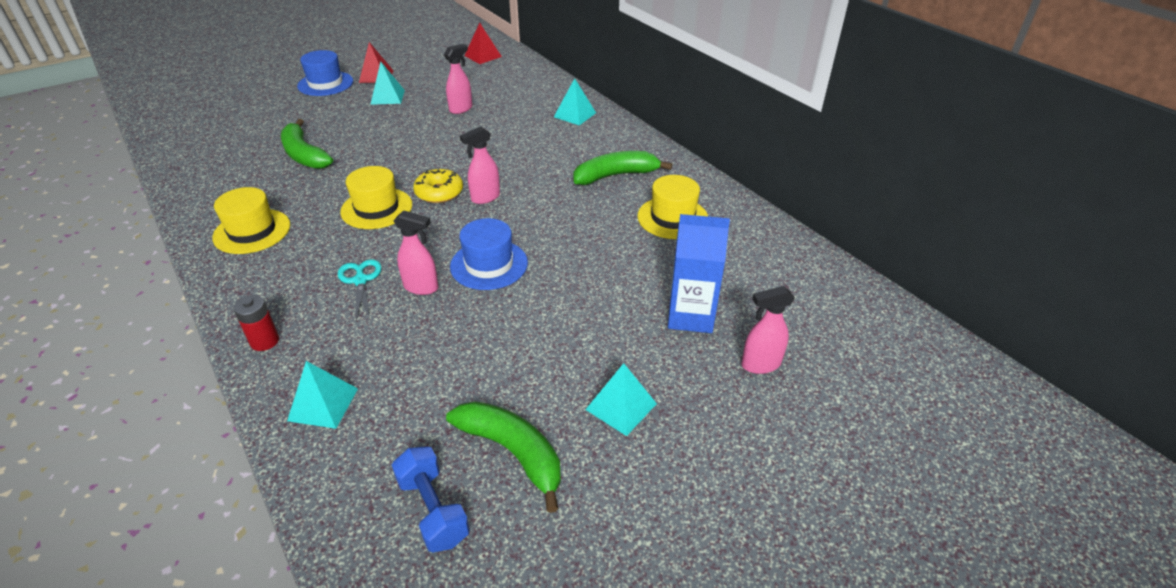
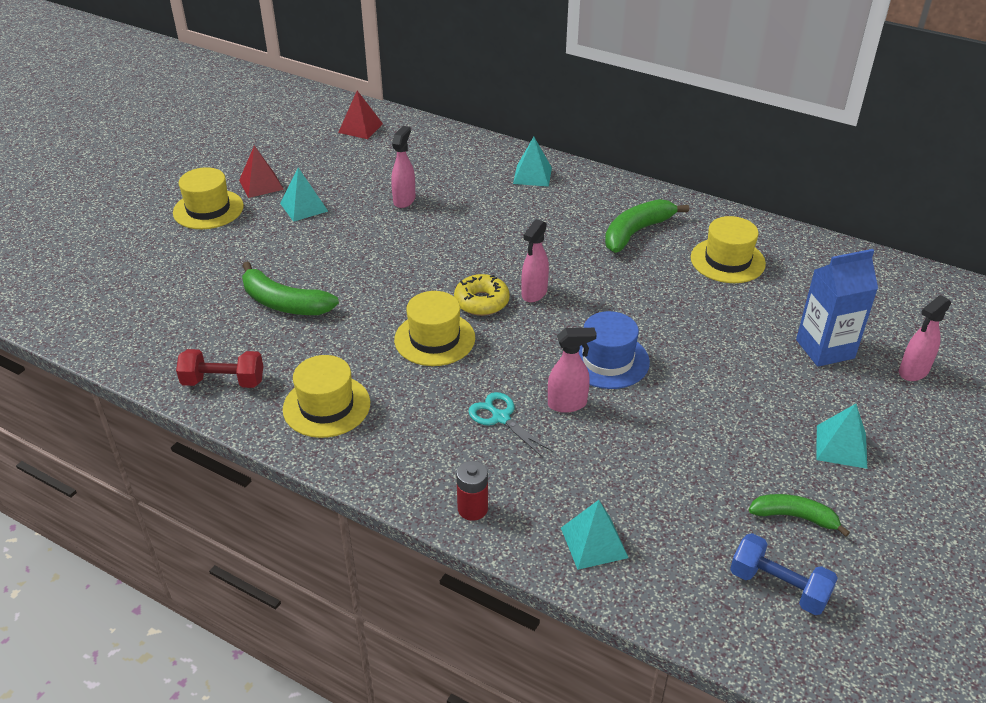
camera: 25 degrees left, 0 degrees up
blue hat [297,50,353,96] -> yellow hat [173,167,244,229]
green banana [446,401,561,513] -> green banana [749,494,850,537], size x0.64
none -> red dumbbell [176,349,263,388]

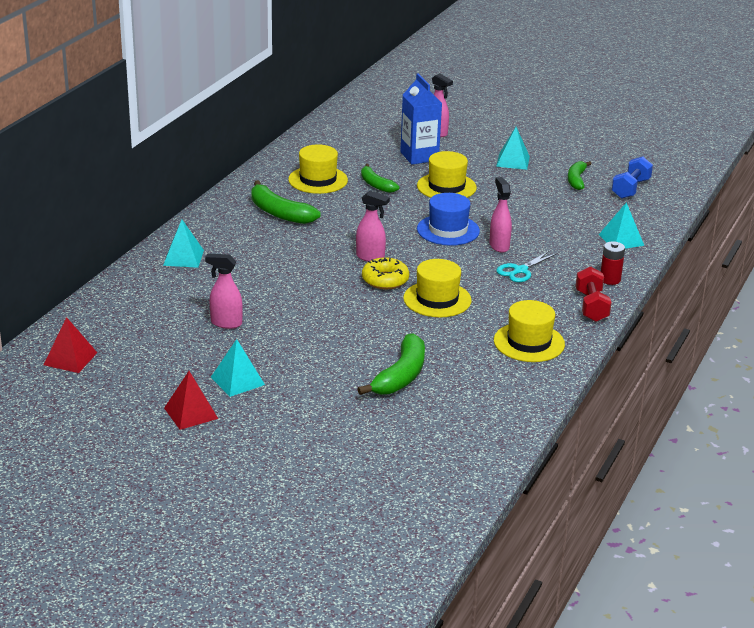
camera: 95 degrees left, 10 degrees down
yellow hat [173,167,244,229] -> yellow hat moved to [417,151,477,198]
red dumbbell [176,349,263,388] -> red dumbbell moved to [576,266,612,322]
none -> green banana [361,164,400,193]

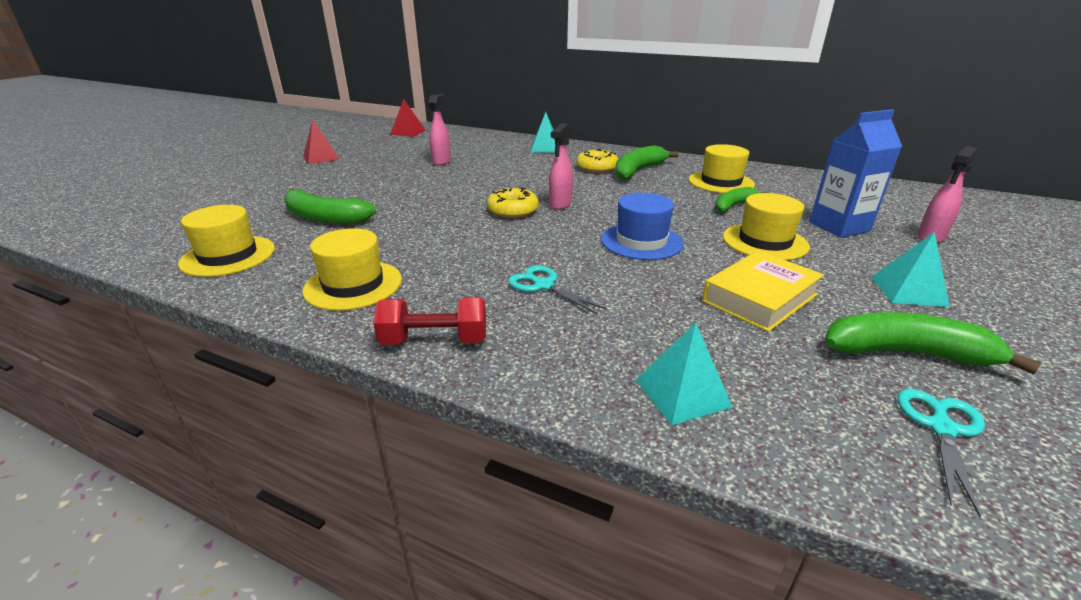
camera: 90 degrees right, 0 degrees up
turquoise pyramid [211,339,265,397] -> none
yellow hat [403,259,471,317] -> yellow hat moved to [178,205,275,277]
pink spray bottle [489,177,512,253] -> none
green banana [568,161,592,190] -> green banana [826,312,1041,375], size x1.55
red battery [601,241,625,285] -> none
blue dumbbell [612,157,653,199] -> turquoise scissors [898,389,985,517]
none -> yellow donut [576,149,619,173]
none -> yellow book [702,251,824,332]

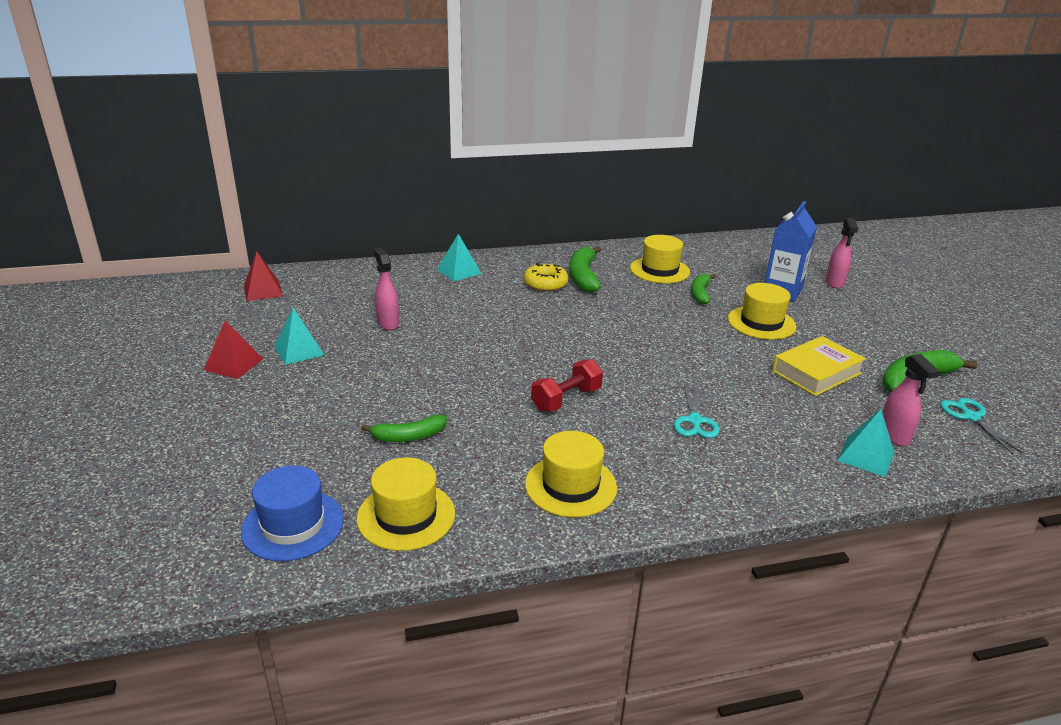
camera: 40 degrees left, 0 degrees up
green banana [284,189,376,224] -> green banana [361,415,447,442], size x0.64
red dumbbell [373,297,486,345] -> red dumbbell moved to [531,359,603,412]
yellow donut [487,187,539,218] -> none
turquoise scissors [508,265,607,315] -> turquoise scissors turned 90 degrees counterclockwise [674,385,719,438]
pink spray bottle [549,123,573,210] -> pink spray bottle moved to [882,354,940,446]
blue hat [601,193,684,260] -> blue hat moved to [241,466,344,561]
yellow book [702,251,824,332] -> yellow book turned 45 degrees clockwise [772,336,866,396]
turquoise pyramid [872,232,950,307] -> turquoise pyramid moved to [274,308,324,365]

